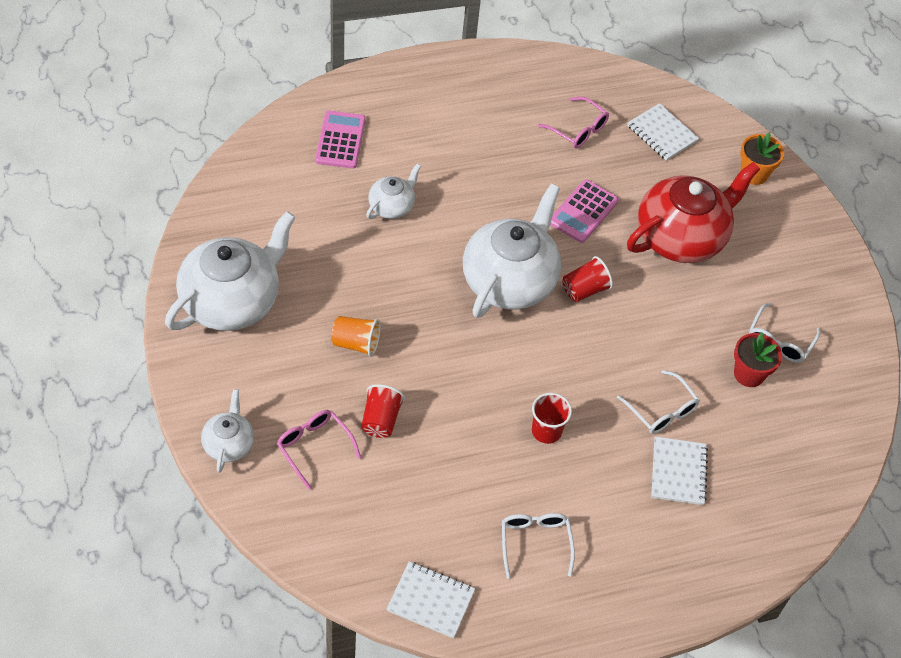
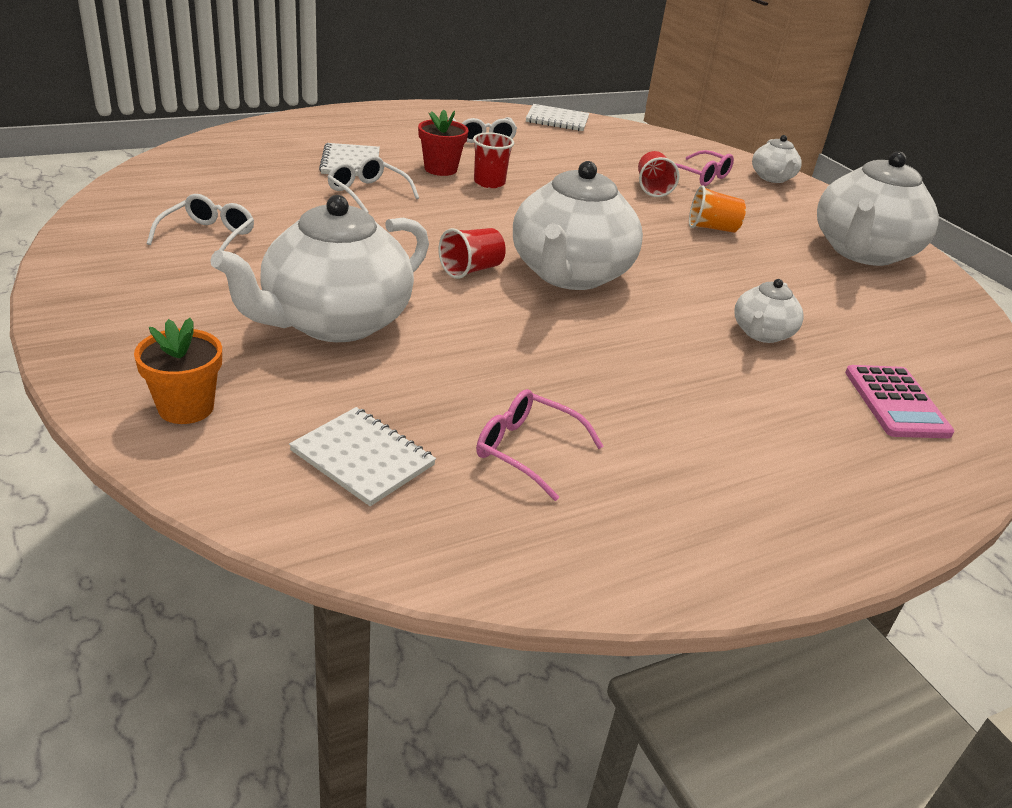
camera: 170 degrees right, 20 degrees down
pink calculator [550,179,619,243] -> none
red teapot [627,162,760,263] -> white teapot [210,195,429,342]
red flower pot [734,333,782,387] -> red flower pot moved to [418,110,468,176]

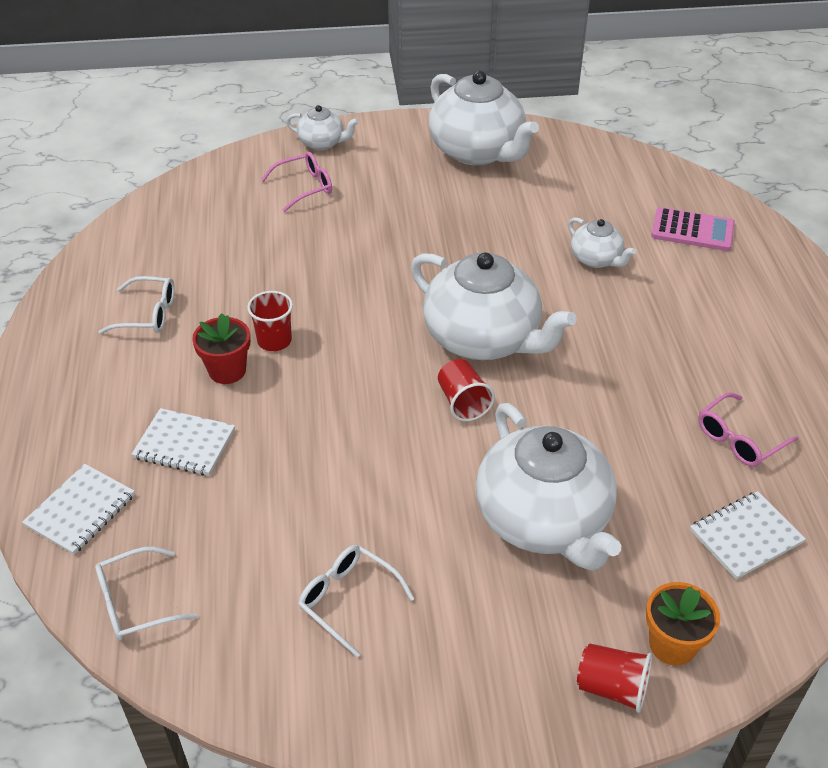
camera: 65 degrees left, 10 degrees up
white glasses [327,155,419,213] -> white glasses moved to [95,547,197,640]
white notebook [526,104,589,131] -> white notebook moved to [22,464,135,555]
red cup [638,151,679,197] -> red cup moved to [577,644,652,713]
orange cup [689,185,746,233] -> none

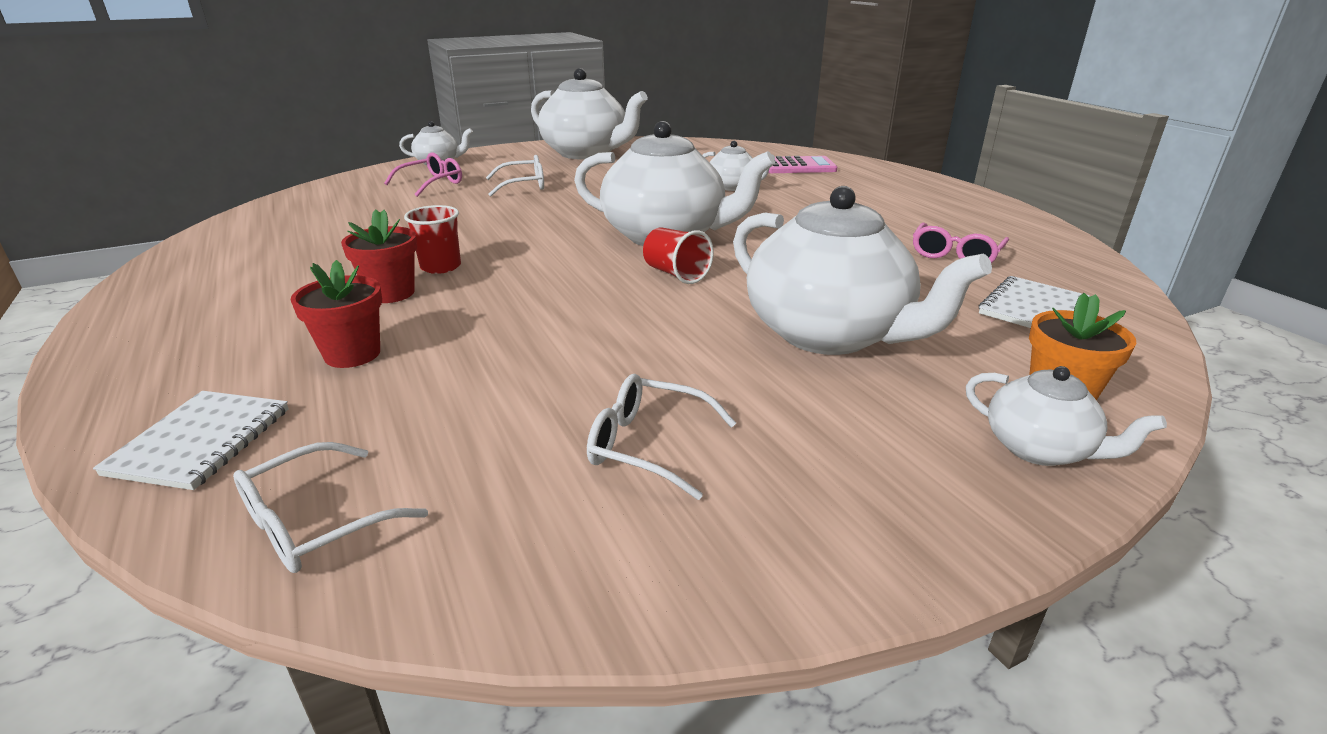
camera: 20 degrees left, 15 degrees down
white glasses [99,276,175,334] -> white glasses moved to [486,155,544,197]
white notebook [132,408,235,476] -> red flower pot [291,260,382,368]
red cup [577,644,652,713] -> white teapot [966,366,1167,466]

